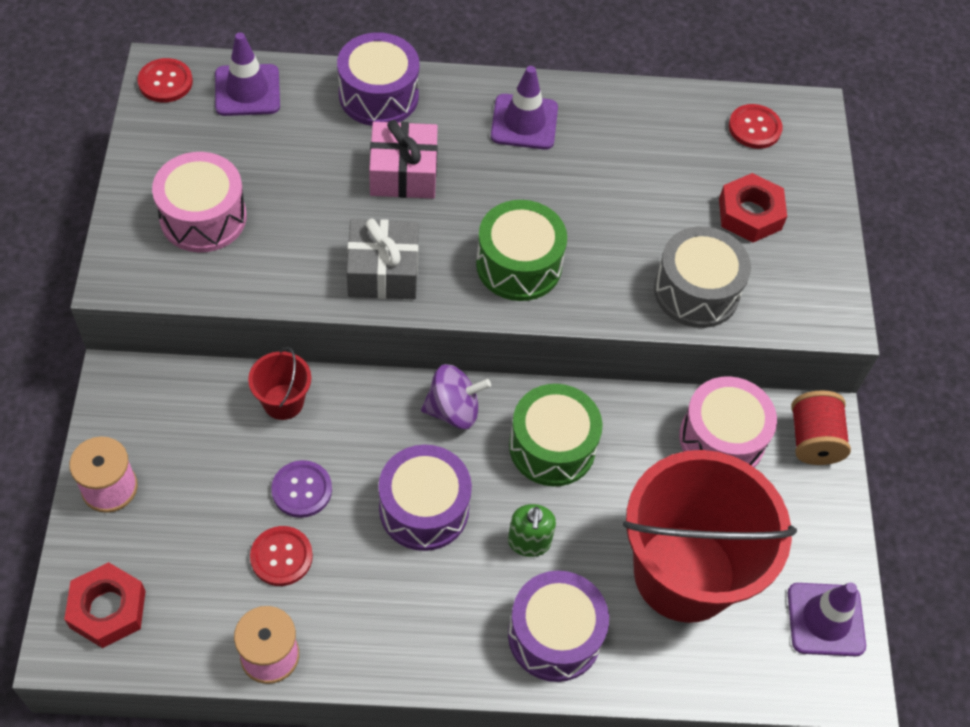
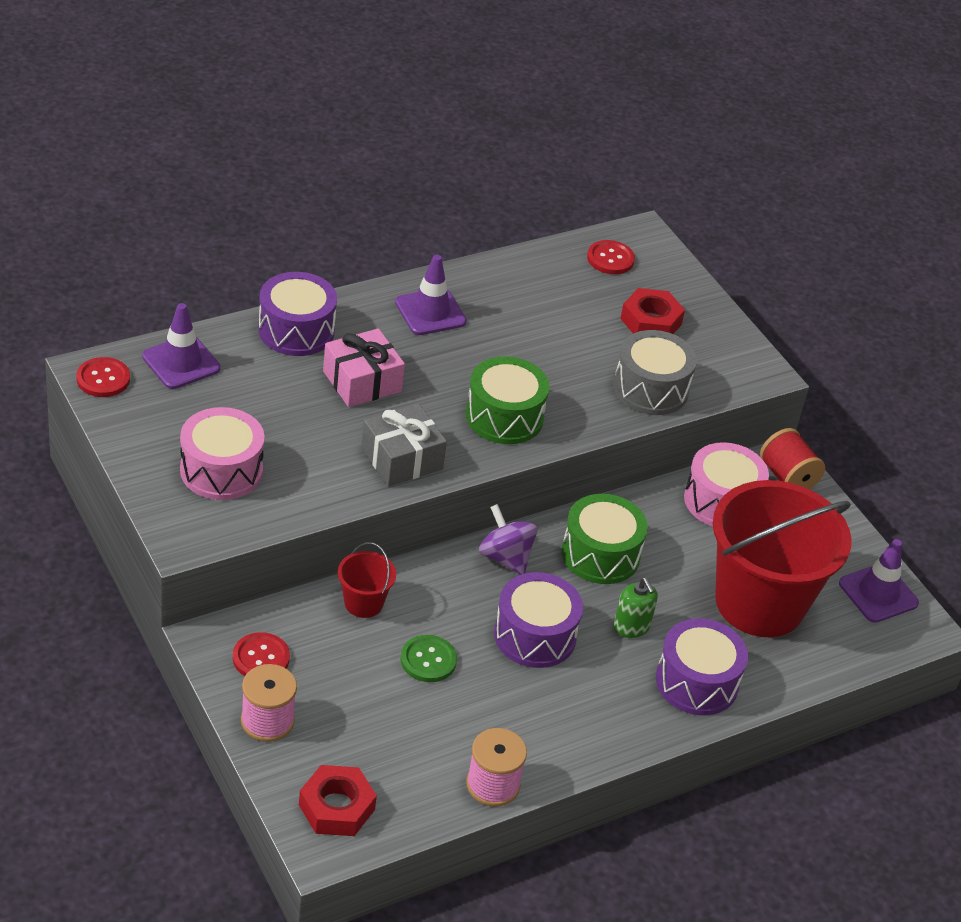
camera: 30 degrees left, 15 degrees down
red button [250,526,313,586] -> red button moved to [233,632,290,676]
purple button [271,460,332,518] -> green button [401,635,457,682]
purple spinning top [421,364,491,429] -> purple spinning top turned 90 degrees counterclockwise [479,504,538,575]

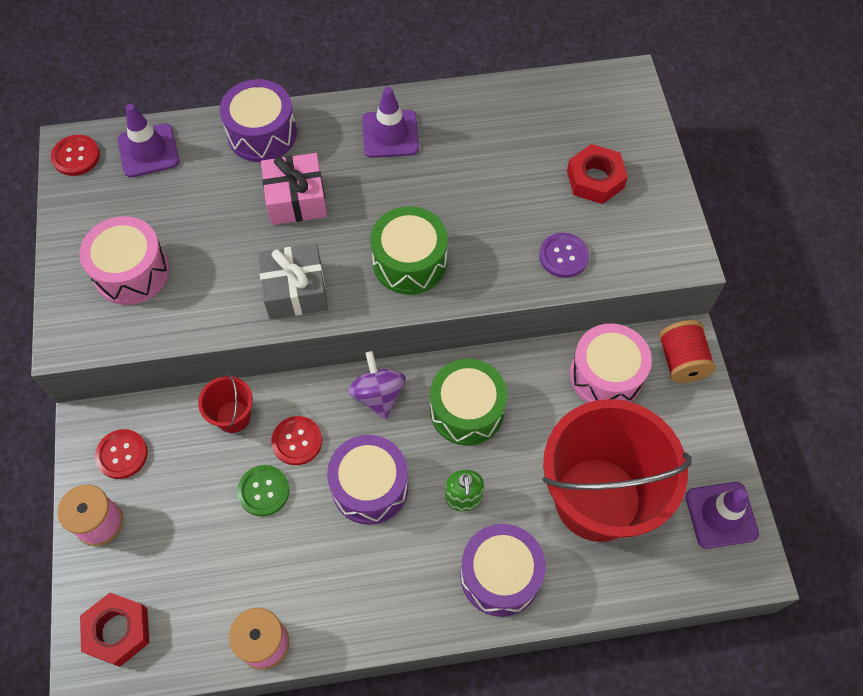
camera: 25 degrees right, 20 degrees up
red button [587,240,635,274] -> red button moved to [271,416,322,465]
grey drum [613,330,697,415] -> purple button [539,233,589,278]

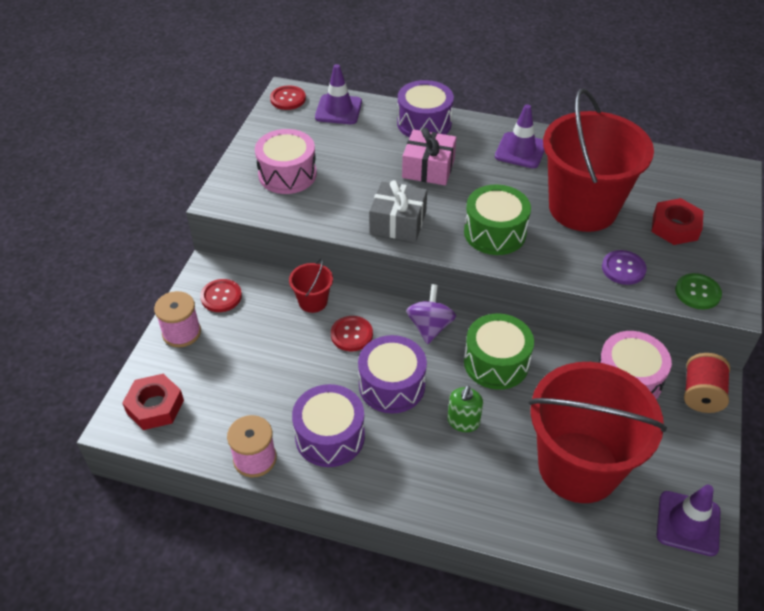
camera: 25 degrees right, 15 degrees down
green button [237,465,290,516] -> green button moved to [675,273,722,310]
purple drum [460,524,546,617] -> purple drum moved to [292,384,365,467]
none -> red bucket [543,88,654,232]

